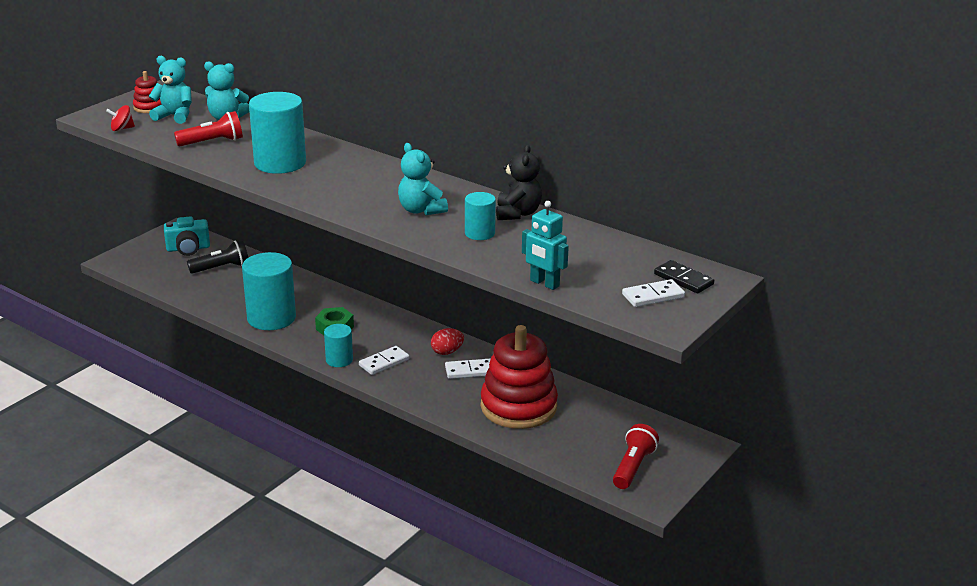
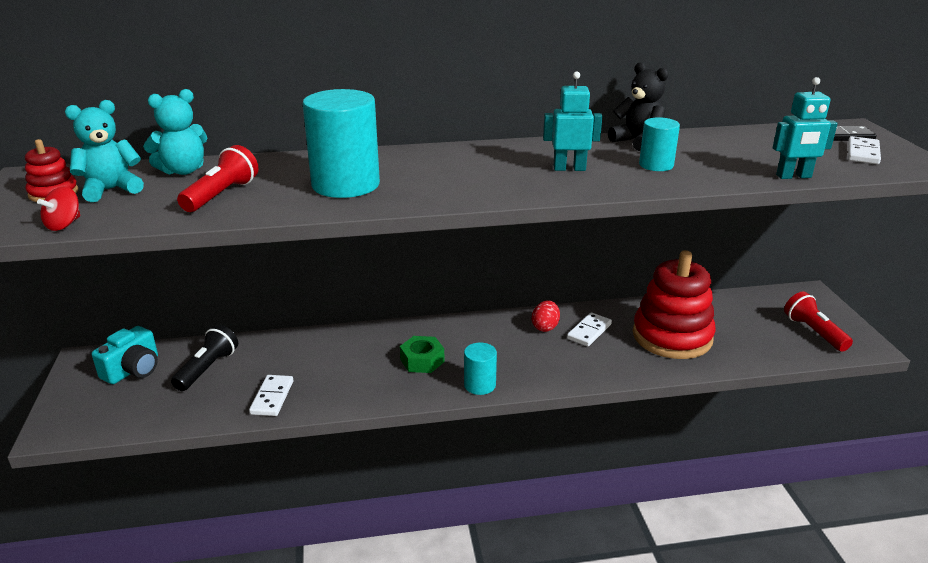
camera: 45 degrees left, 0 degrees up
turquoise cylinder [242,252,296,330] -> none
white domino [359,346,410,375] -> white domino moved to [249,375,293,416]
turquoise teddy bear [398,143,448,215] -> turquoise robot [543,71,602,171]

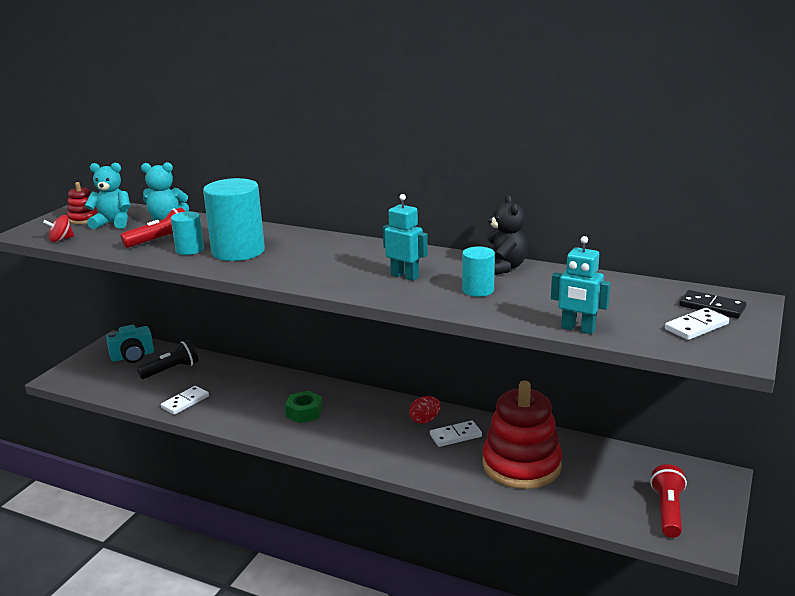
camera: 35 degrees right, 5 degrees down
turquoise cylinder [464,342,497,395] -> turquoise cylinder moved to [171,212,204,255]

